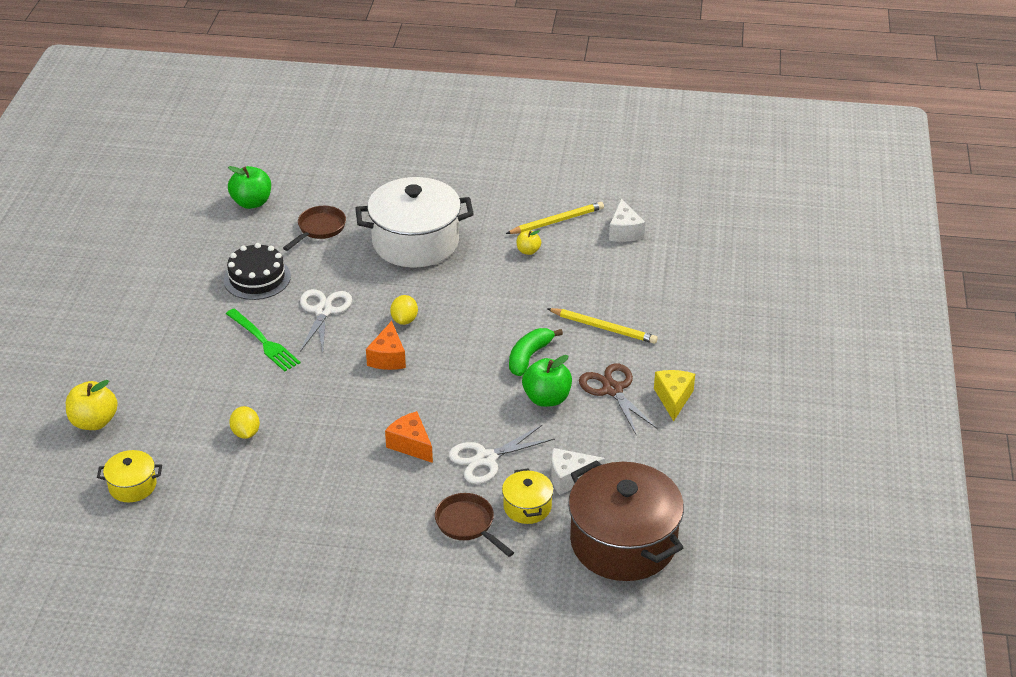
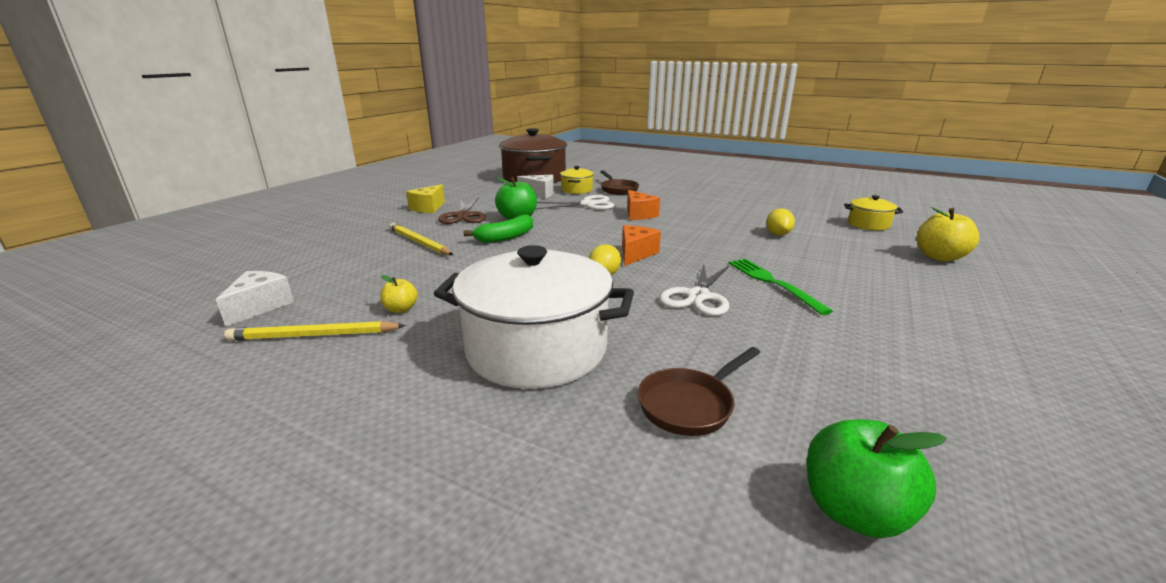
camera: 160 degrees left, 15 degrees down
black cake [224,243,291,300] -> none

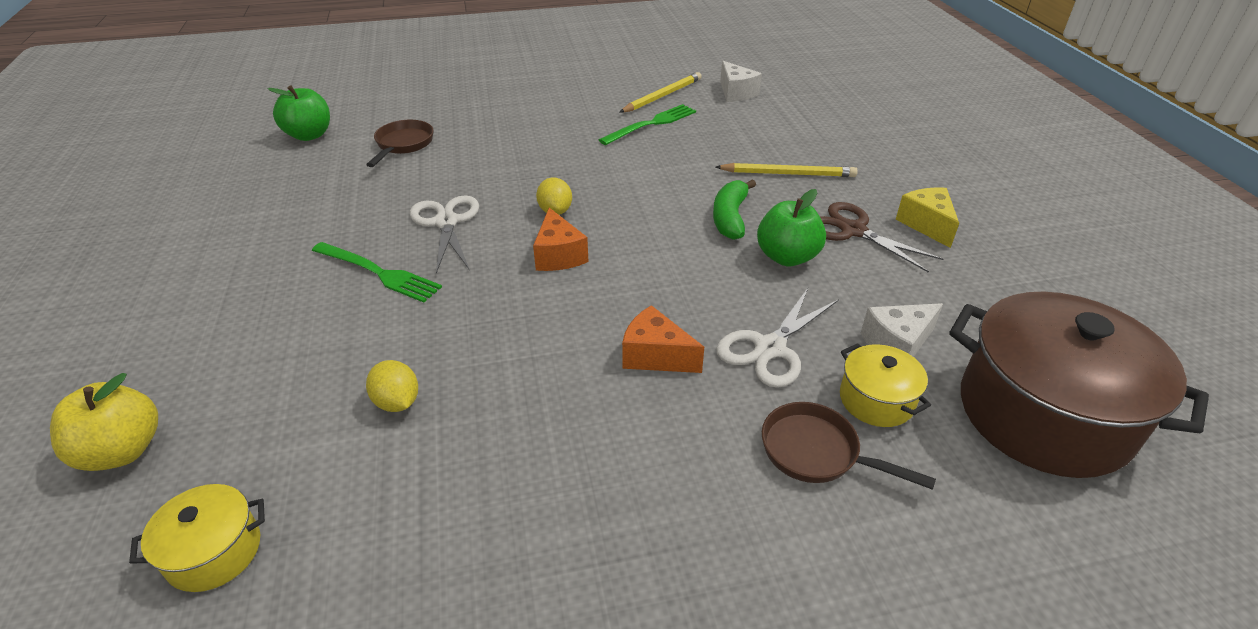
camera: 140 degrees right, 15 degrees up
yellow apple [380,275,418,313] -> green fork [599,104,696,145]
white pot [434,245,634,389] -> none

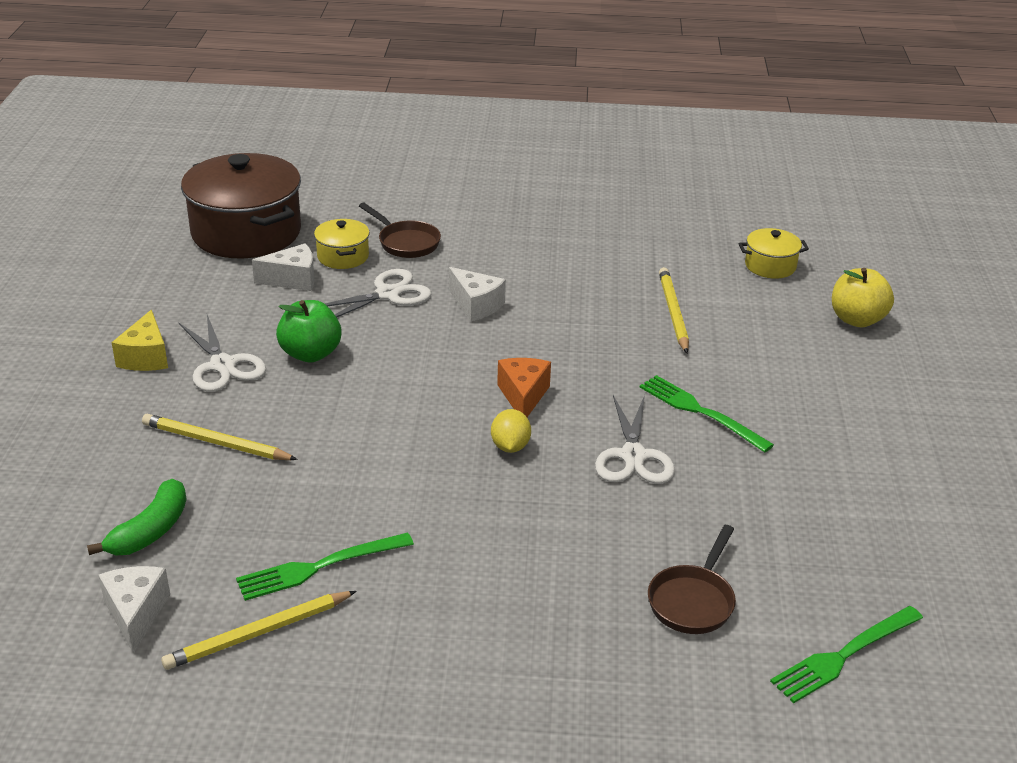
camera: 165 degrees left, 5 degrees down
green apple [268,85,330,141] -> green fork [770,606,923,703]
yellow lemon [366,360,418,412] -> yellow pencil [659,267,689,353]
orange cheese [622,305,704,373] -> white cheese [449,267,506,321]
green banana [713,179,756,240] -> green banana moved to [87,479,186,555]
brown scissors [820,202,944,273] -> white scissors [178,315,266,392]

